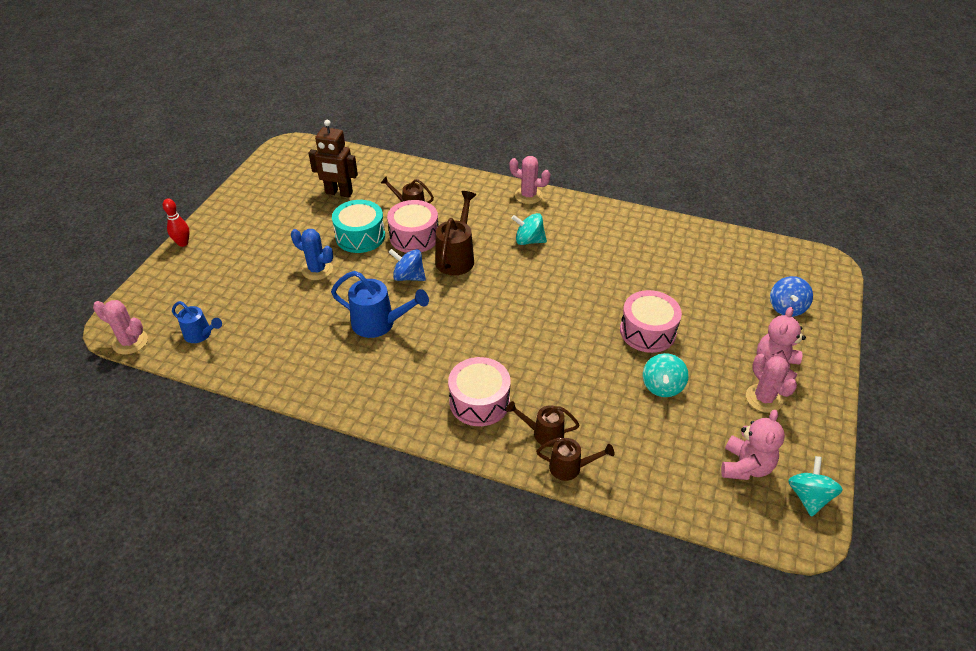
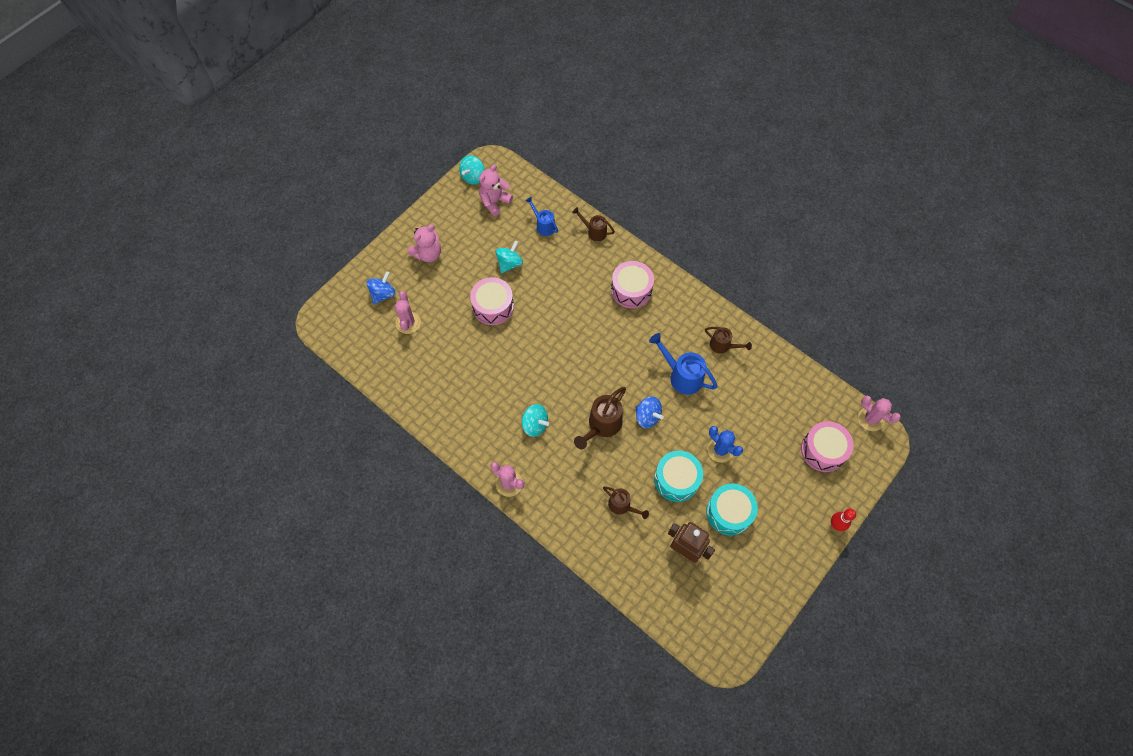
camera: 160 degrees left, 20 degrees up
blue watering can [172,301,222,343] -> blue watering can moved to [525,197,558,236]
pink drum [387,200,438,253] -> pink drum moved to [801,421,854,472]
brown watering can [506,401,580,447] -> brown watering can moved to [705,327,752,354]
pink cactus [746,354,797,413] -> pink cactus moved to [394,291,421,334]
none -> turquoise drum [706,483,758,536]

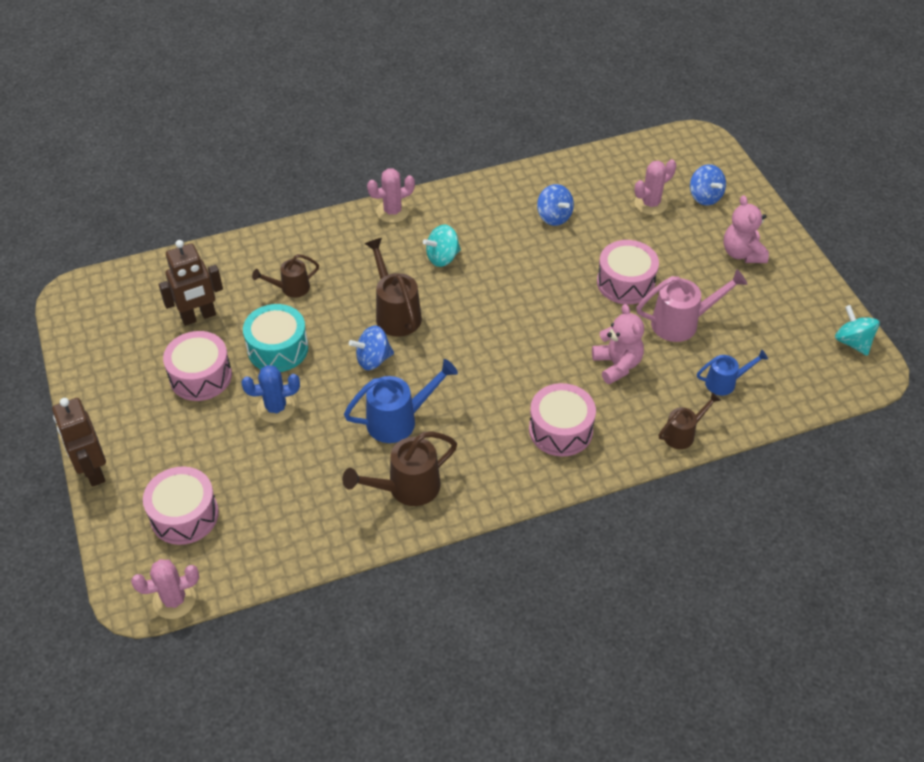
camera: 120 degrees right, 15 degrees down
pink cactus [394,291,421,334] -> pink cactus turned 60 degrees counterclockwise [635,159,676,215]
pink teddy bear [479,164,513,216] -> pink teddy bear moved to [592,304,644,384]
turquoise spinning top [495,241,523,273] -> pink watering can [636,269,747,342]
brown watering can [705,327,752,354] -> brown watering can [342,431,457,506], size x1.60
turquoise drum [706,483,758,536] -> pink drum [163,331,232,401]
red bowling pin [831,509,856,531] -> brown robot [52,398,106,487]
none -> blue spinning top [537,184,574,226]

